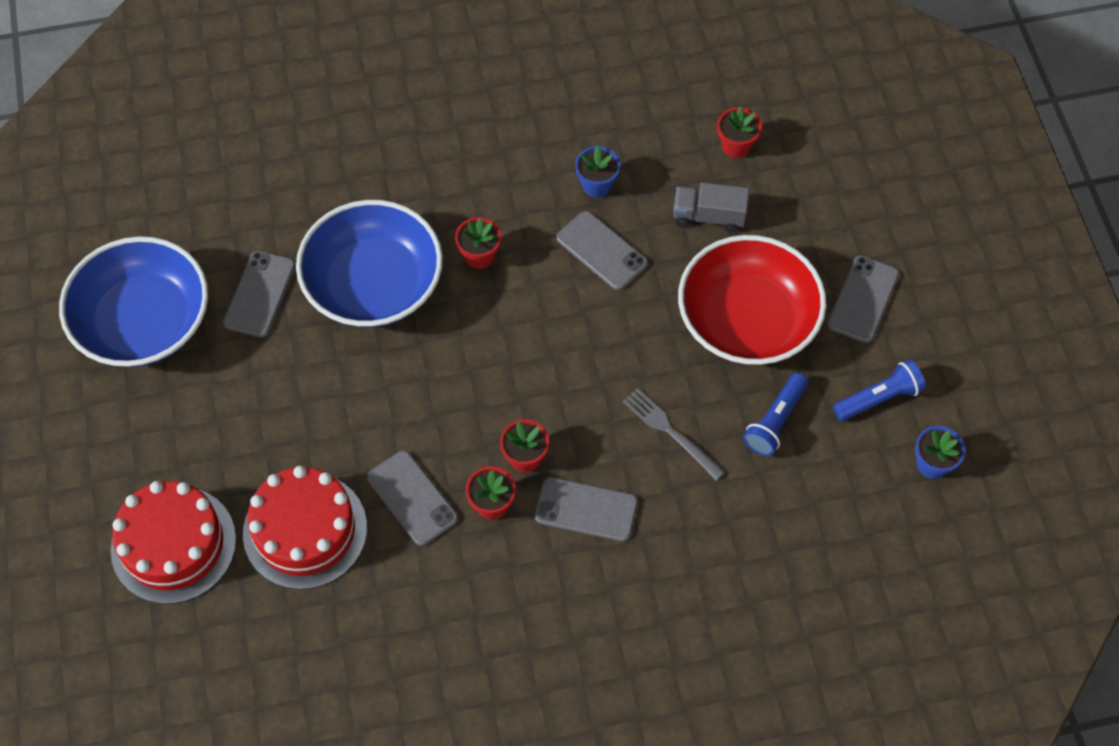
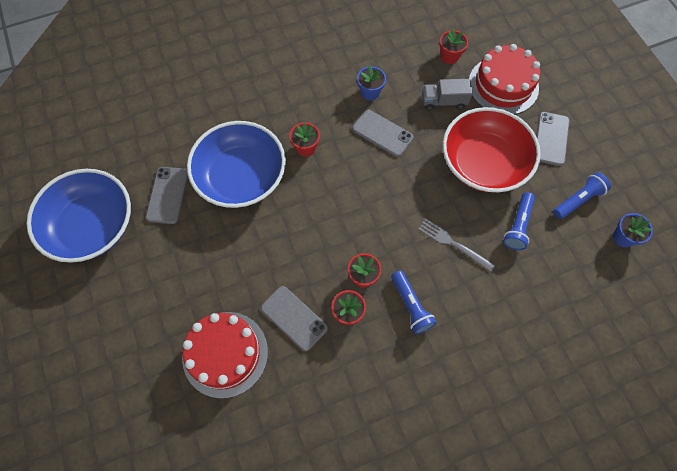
camera: 10 degrees left, 5 degrees up
red cake [111,481,236,604] -> red cake moved to [469,44,541,114]
grey phone [535,477,638,542] -> blue flashlight [392,271,437,334]

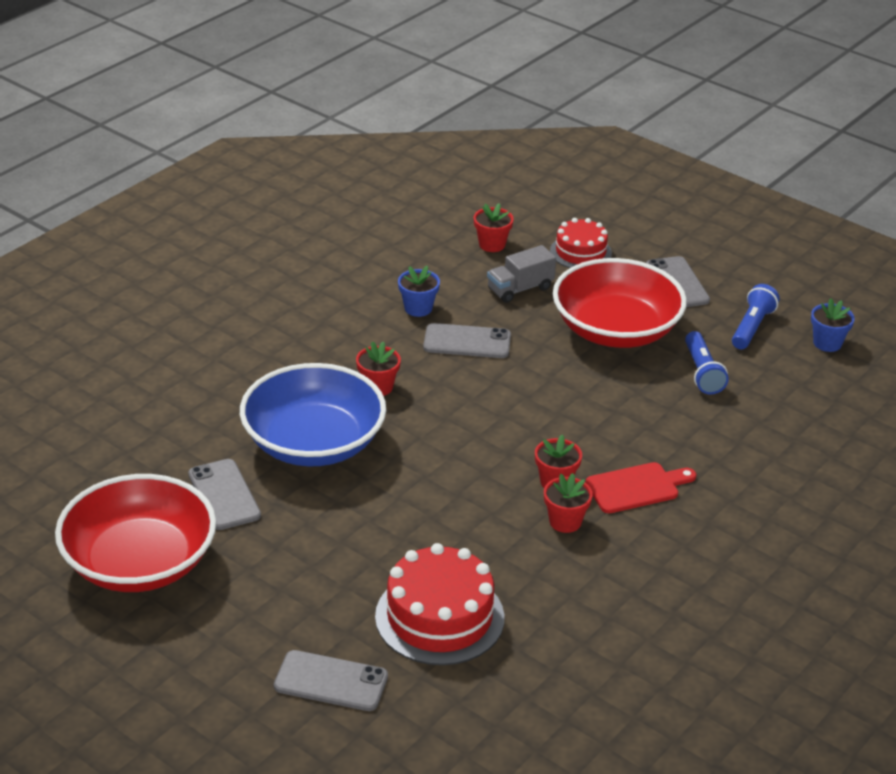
camera: 30 degrees left, 30 degrees down
blue bowl [26,169,131,263] -> red bowl [55,474,216,592]
grey phone [261,286,328,351] -> grey phone moved to [274,650,388,711]
blue flashlight [392,271,437,334] -> red cutting board [586,462,696,513]
grey fork [418,219,495,272] -> none
red cake [469,44,541,114] -> red cake [550,218,612,268], size x0.62

